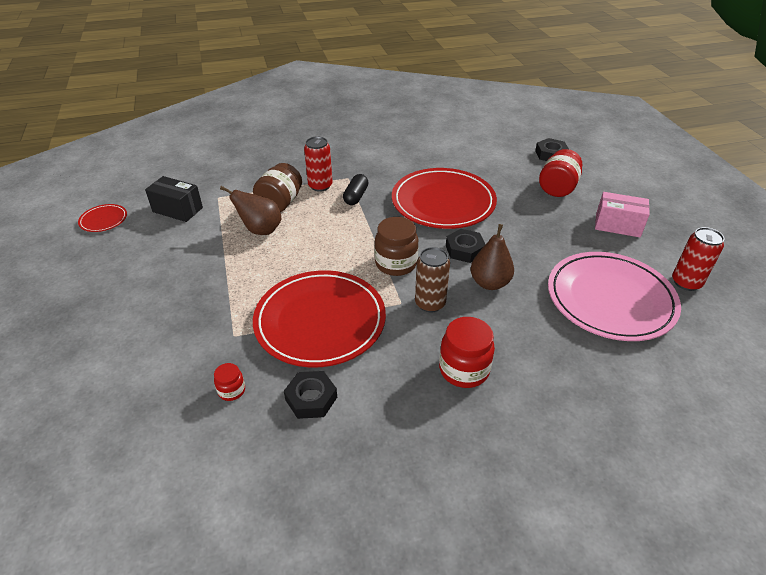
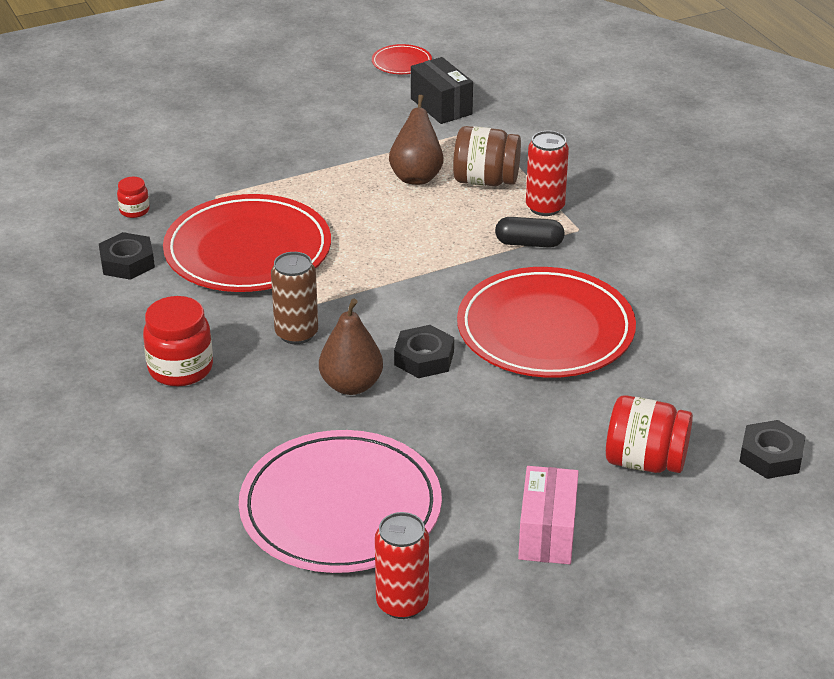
camera: 80 degrees right, 5 degrees down
black box [145,176,203,222] -> black box turned 45 degrees counterclockwise [411,57,473,124]
brown jar [375,217,418,276] -> none

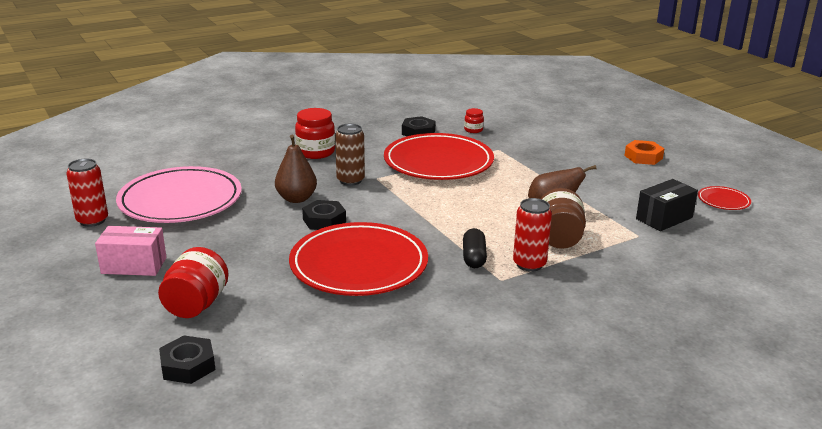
camera: 85 degrees right, 10 degrees down
none -> orange nut [624,140,665,165]

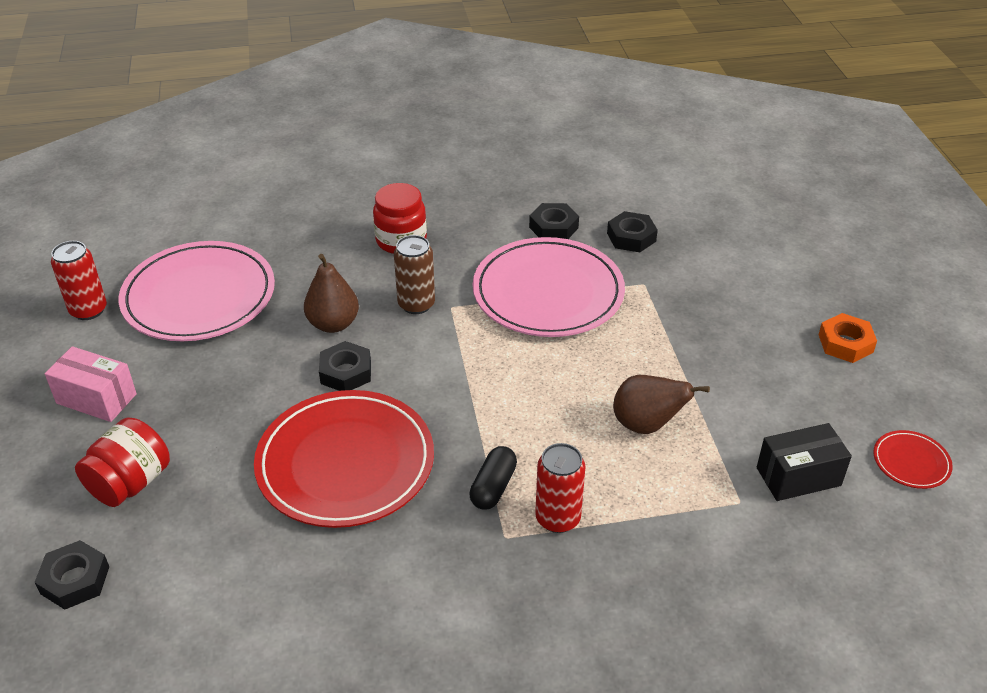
camera: 20 degrees right, 15 degrees up
red plate [384,133,494,180] -> pink plate [473,237,625,337]
red jar [464,108,484,133] -> black nut [607,211,658,252]
brown jar [541,188,586,249] -> none

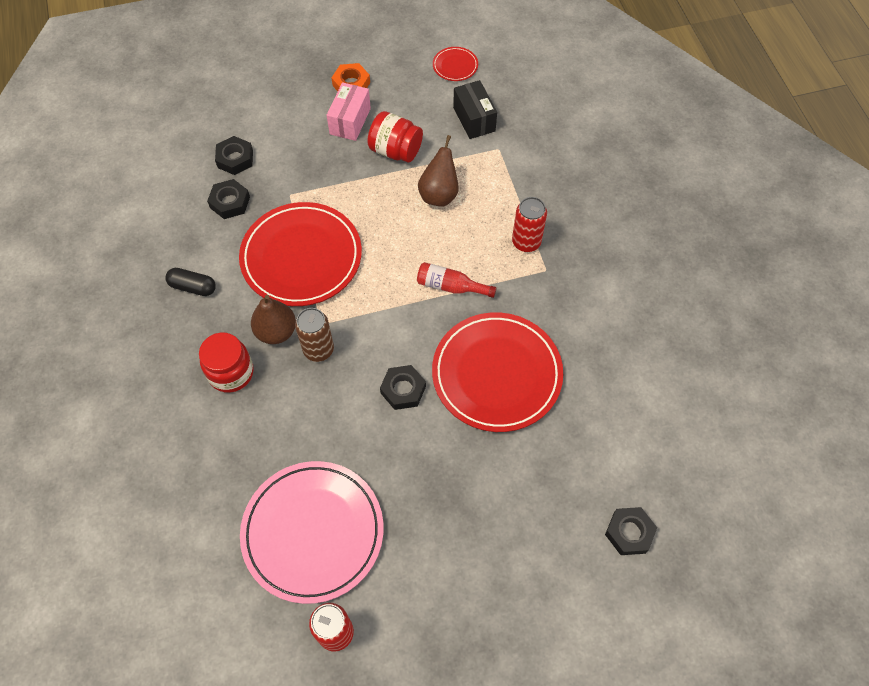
camera: 95 degrees left, 20 degrees up
pink box [45,346,137,422] -> pink box moved to [327,82,371,141]
red jar [75,417,170,507] -> red jar moved to [367,111,423,162]
brown pear [304,254,359,333] -> brown pear moved to [251,295,296,344]
black capsule [469,446,517,510] -> black capsule moved to [165,268,216,296]
pink plate [473,237,625,337] -> red plate [239,202,362,306]
black nut [529,203,579,239] -> black nut moved to [215,136,253,175]
none -> red bottle [417,262,497,298]

